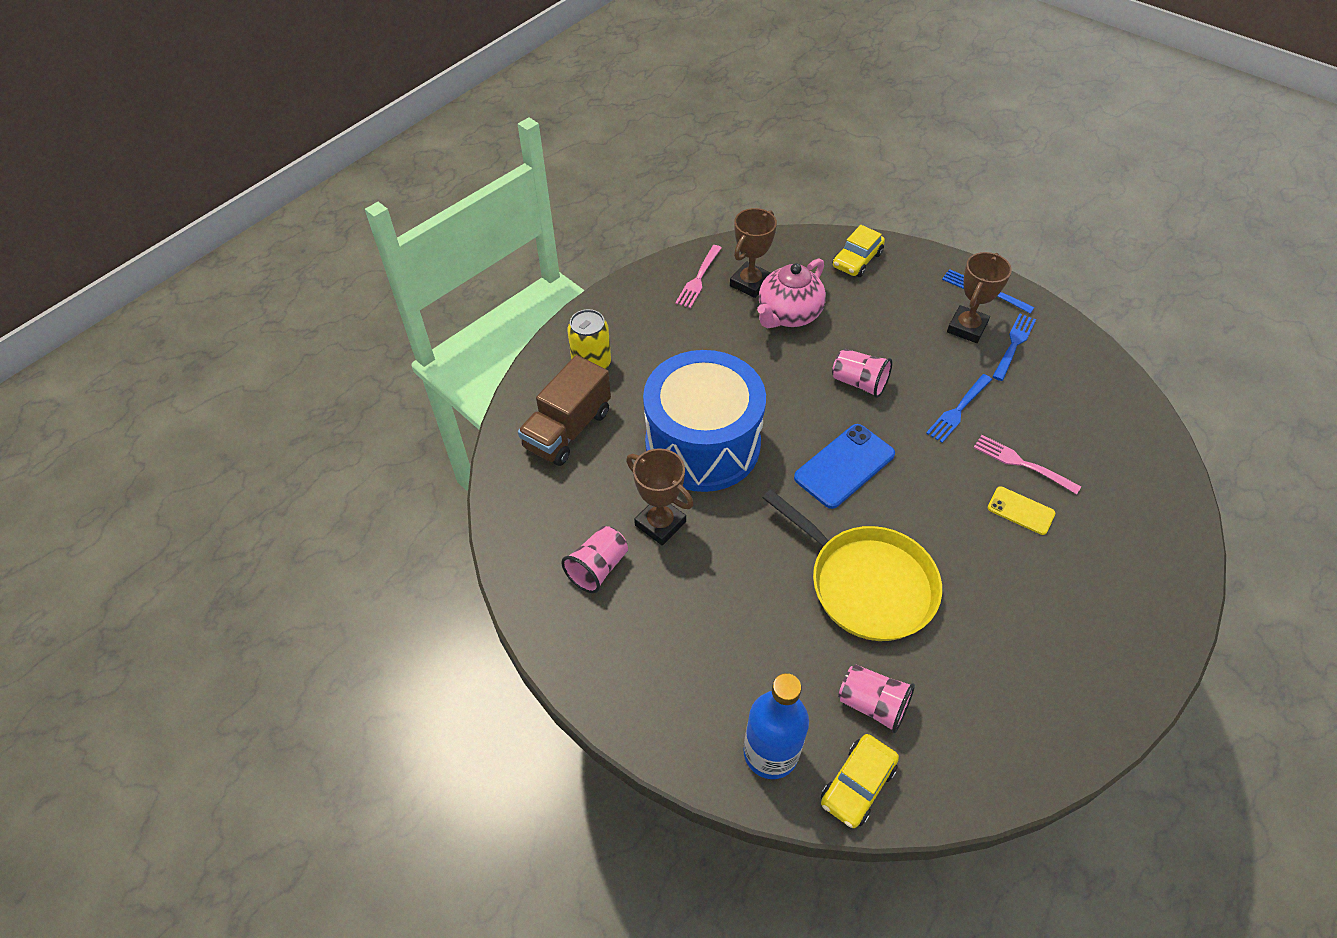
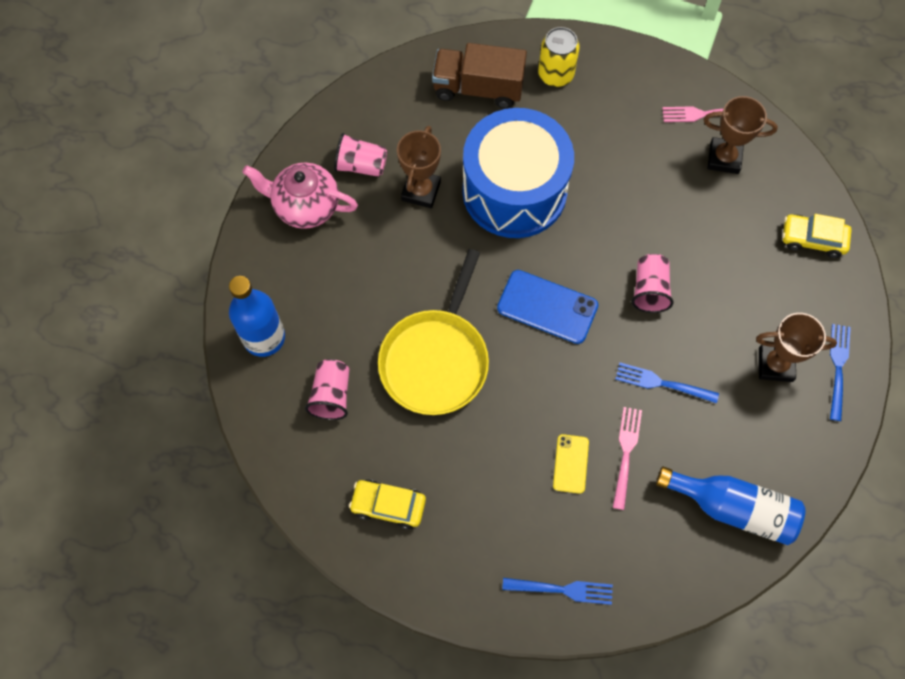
camera: 65 degrees right, 15 degrees up
pink teapot [757,259,826,328] -> pink teapot moved to [242,163,358,229]
yellow car [821,734,899,828] -> yellow car moved to [349,480,426,529]
blue fork [992,314,1036,381] -> blue fork moved to [502,578,613,605]
none -> blue bottle [656,466,805,545]

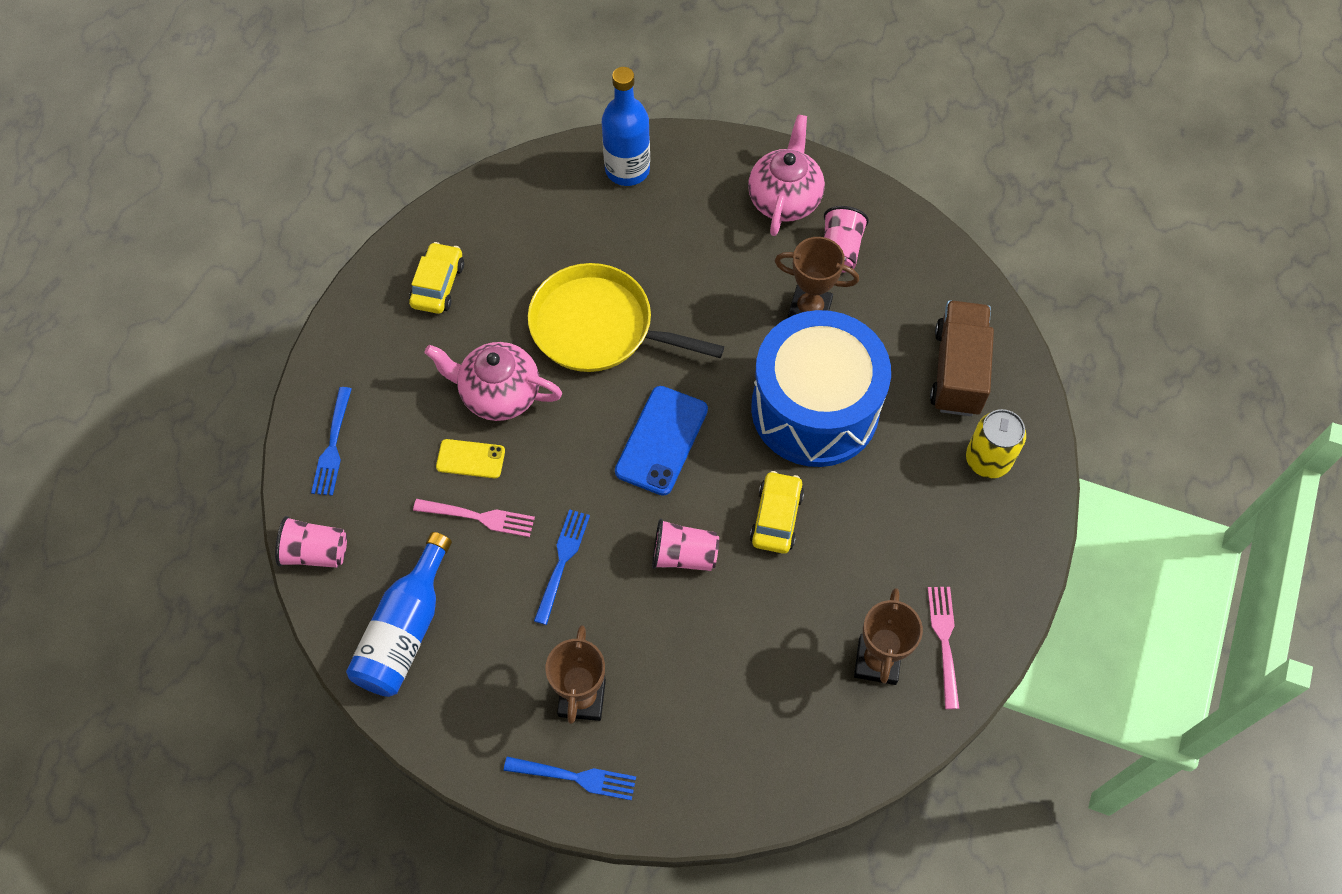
camera: 90 degrees right, 5 degrees down
pink cup [305,359,349,420] -> pink cup moved to [275,516,347,568]
yellow car [782,214,852,258] -> yellow car moved to [750,471,804,554]
none -> pink teapot [424,342,562,421]

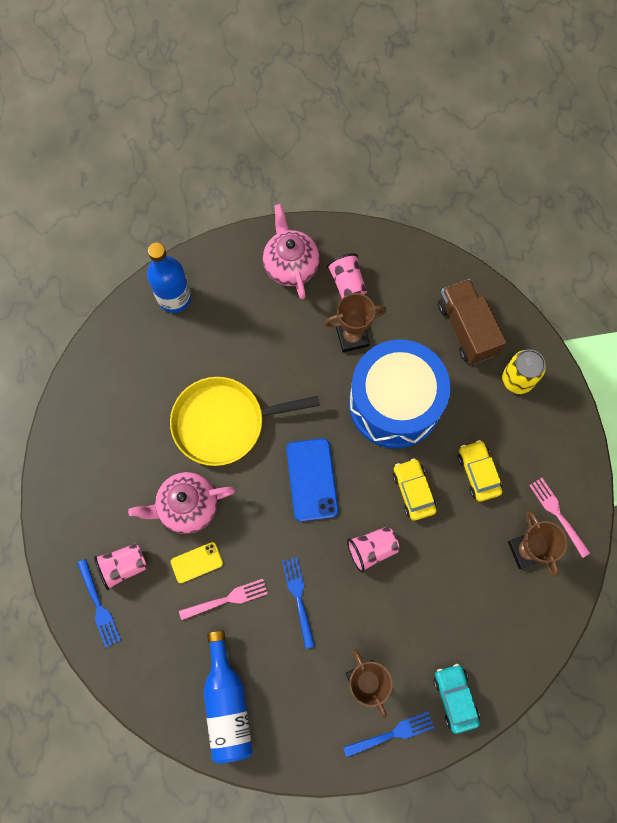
camera: 30 degrees left, 10 degrees up
pink cup [275,516,347,568] -> pink cup moved to [94,543,147,590]
yellow car [409,242,464,314] -> yellow car moved to [458,440,502,502]
none -> turquoise car [434,664,480,734]

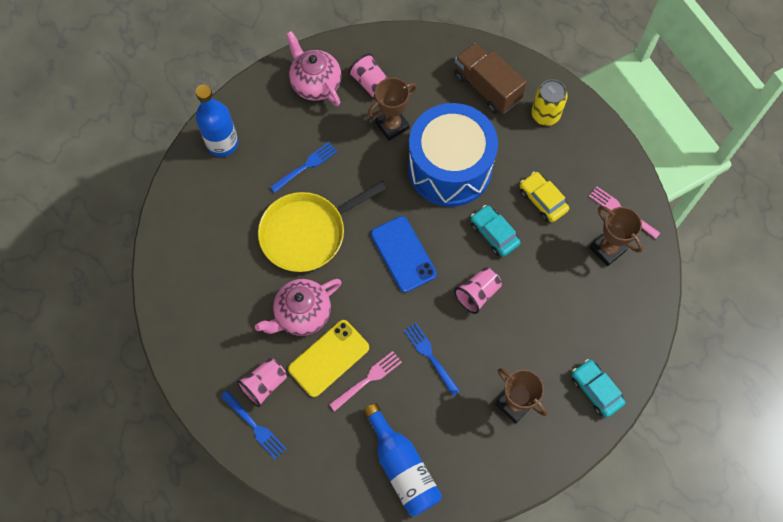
camera: 20 degrees left, 5 degrees down
yellow phone [171,542,223,583] -> yellow phone [288,320,369,397], size x1.71
blue fork [343,711,434,758] -> blue fork moved to [270,142,337,193]
yellow car [393,458,437,521] -> turquoise car [470,205,521,257]

